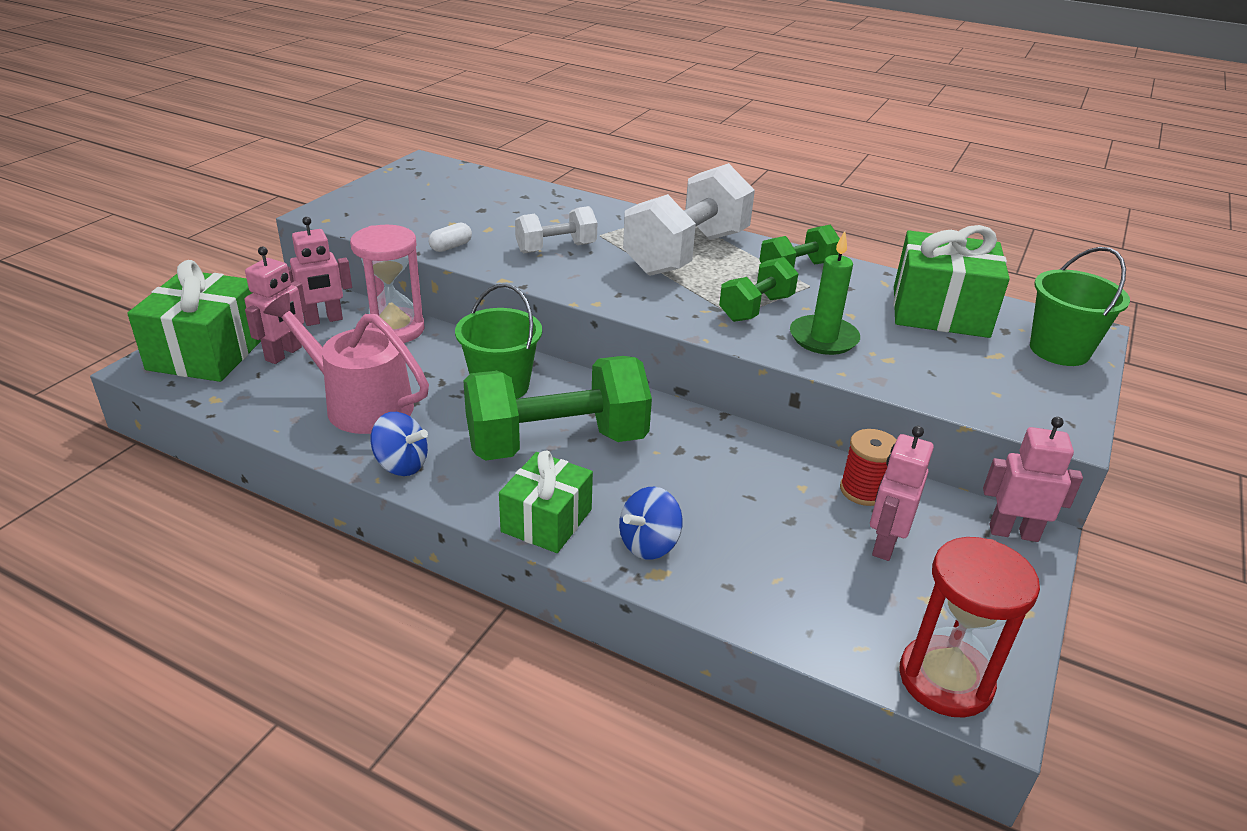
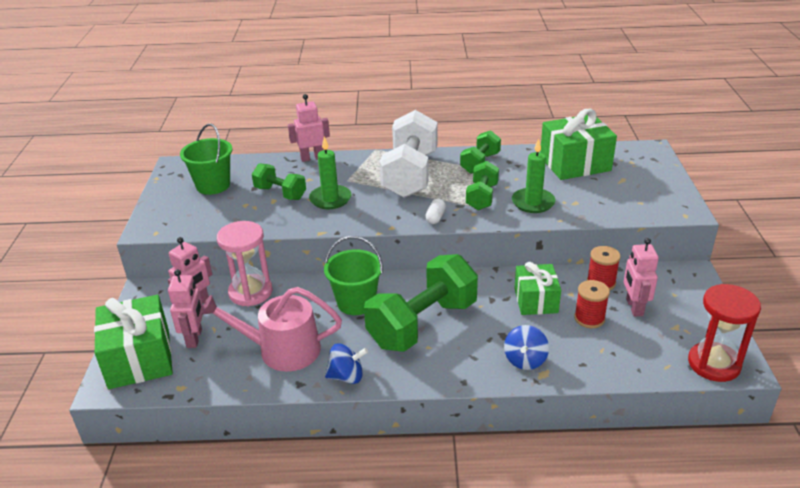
camera: 25 degrees left, 0 degrees up
white capsule [428,223,472,252] -> white capsule moved to [425,198,446,224]
green gift [499,451,593,553] -> green gift moved to [514,262,561,315]
white dumbbell [515,206,597,253] -> green candle [309,137,351,209]
pink robot [983,417,1083,542] -> pink robot moved to [288,94,330,162]
green bucket [1030,247,1130,366] -> green bucket moved to [180,124,232,195]
none -> green dumbbell [252,163,306,200]
none -> red spool [574,280,610,328]

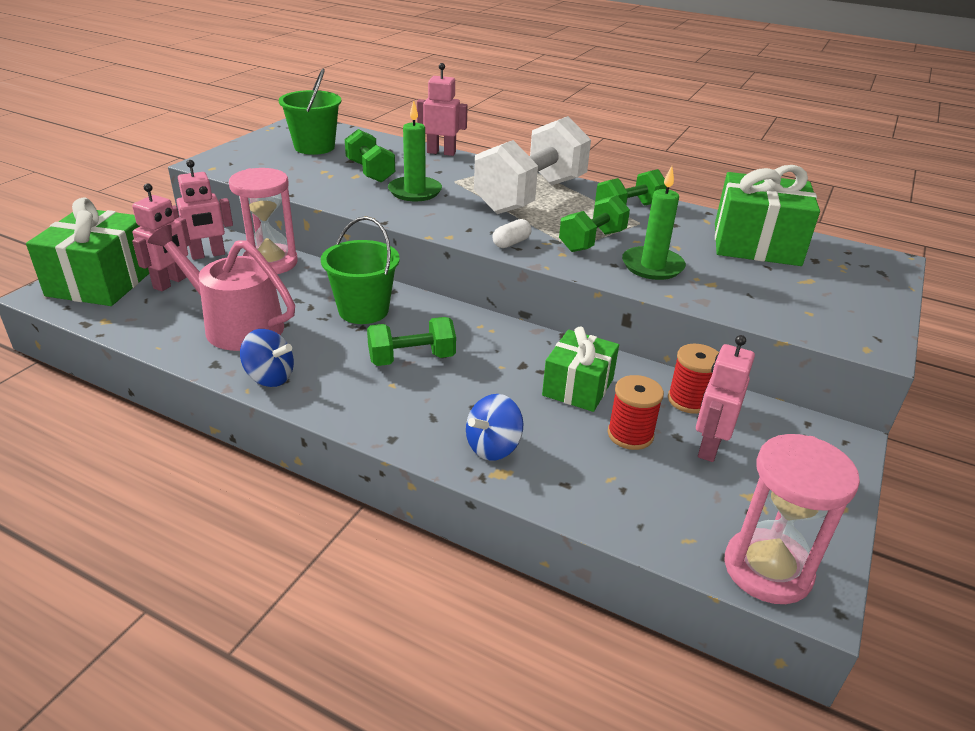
camera: 25 degrees right, 0 degrees up
green dumbbell [364,254,478,352] -> green dumbbell [367,317,456,366], size x0.53
red hourglass [688,284,761,382] -> pink hourglass [724,434,860,604]

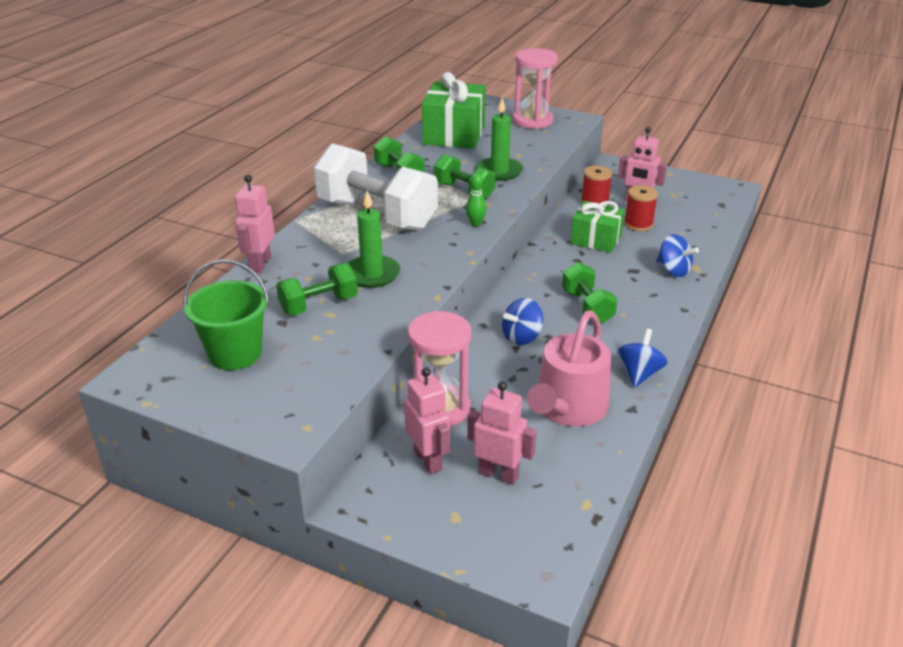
camera: 90 degrees left, 0 degrees up
green gift [26,197,149,306] -> none
green bucket [321,216,400,324] -> blue spinning top [502,298,543,345]
white capsule [493,219,532,248] -> green bowling pin [466,173,487,227]
pink hourglass [724,434,860,604] -> pink hourglass moved to [513,48,558,129]

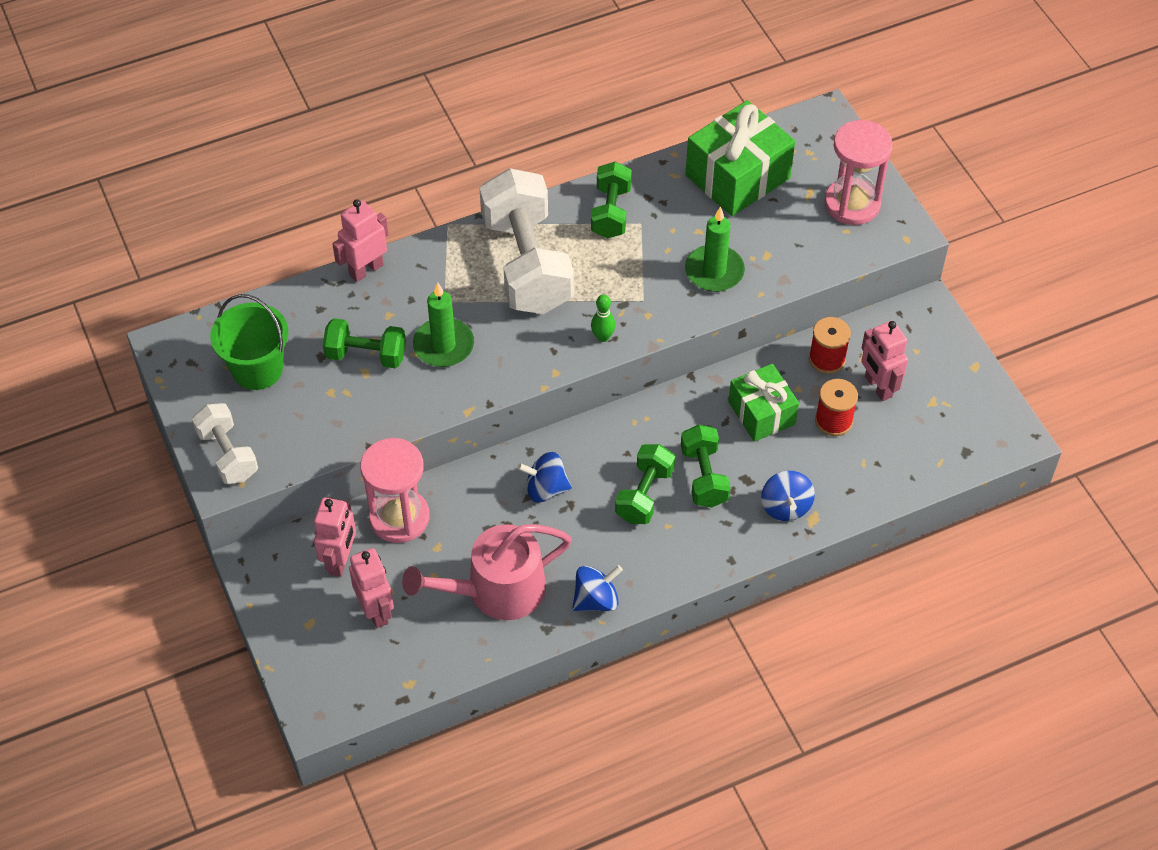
camera: 40 degrees right, 20 degrees up
green dumbbell [434,154,496,200] -> green dumbbell moved to [681,425,731,507]
none -> white dumbbell [192,403,258,484]

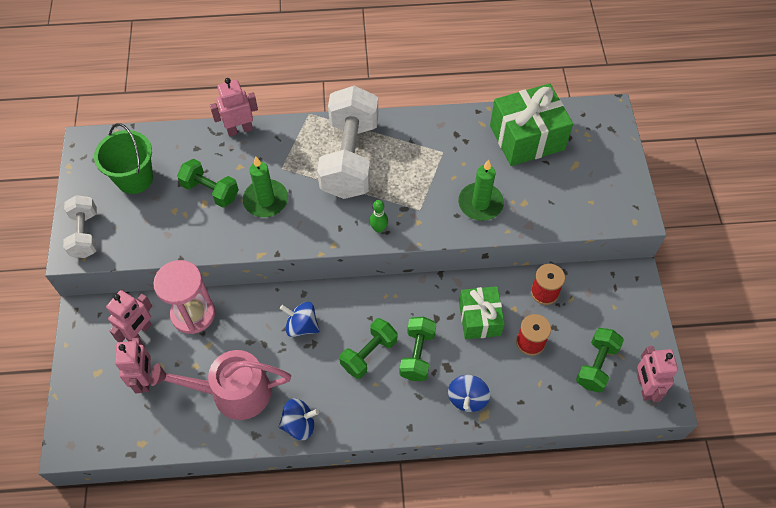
camera: 20 degrees right, 5 degrees up
green dumbbell [591,162,632,239] -> green dumbbell moved to [576,328,624,393]
pink hourglass [825,120,893,225] -> none
pink robot [861,321,908,401] -> pink robot moved to [637,346,678,402]

